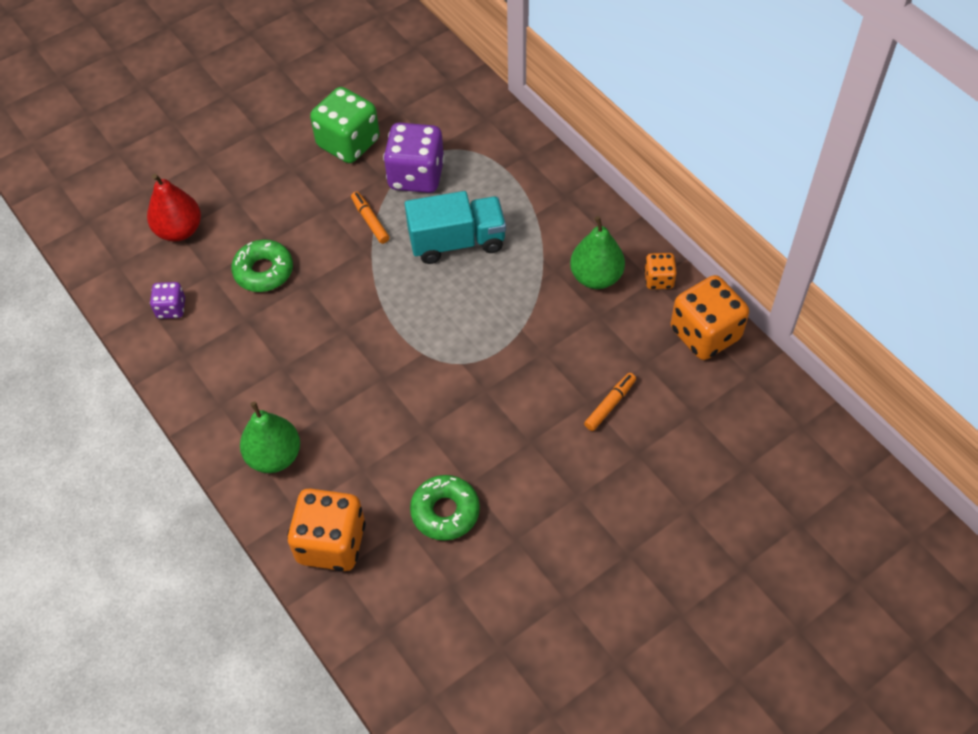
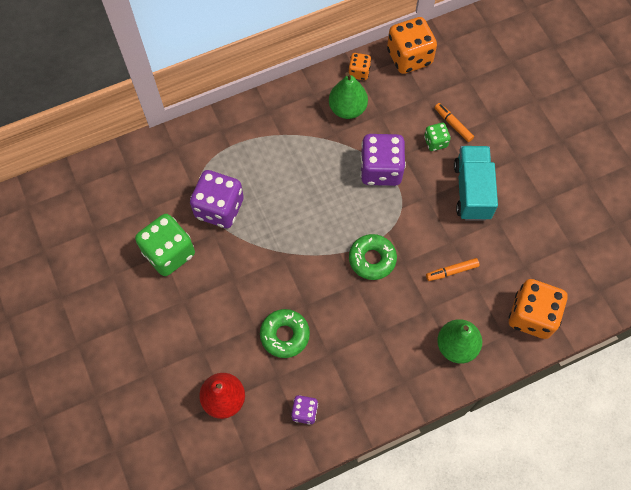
camera: 80 degrees left, 10 degrees up
orange marker [351,192,390,244] -> orange marker moved to [426,258,479,281]
turquoise truck [405,191,506,264] -> turquoise truck moved to [454,146,498,221]
green donut [410,475,480,541] -> green donut moved to [349,234,397,280]
none -> purple dice [360,134,406,186]
none -> green dice [424,123,451,151]

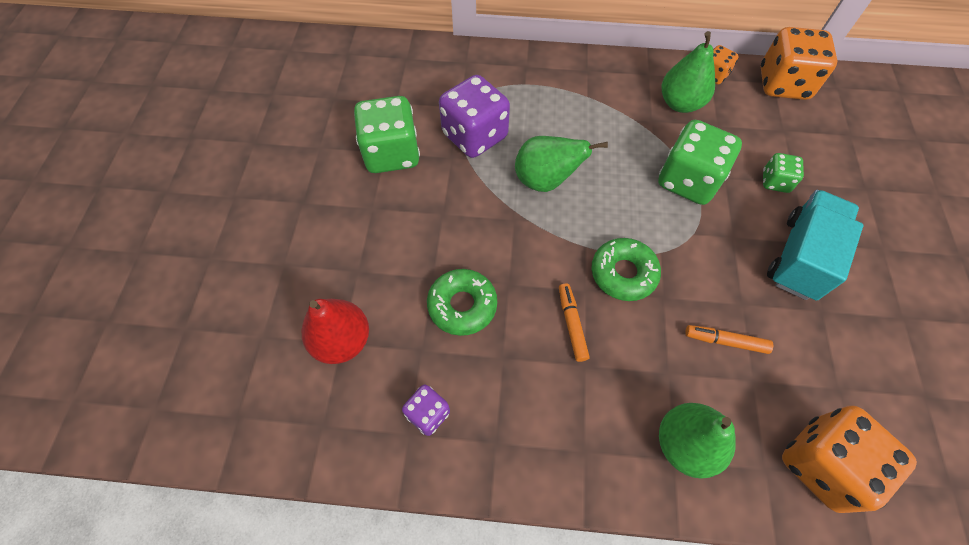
camera: 30 degrees right, 5 degrees down
purple dice [360,134,406,186] -> green dice [658,120,742,205]
orange marker [434,103,474,142] -> orange marker moved to [559,283,590,362]
none -> green pear [515,136,608,192]

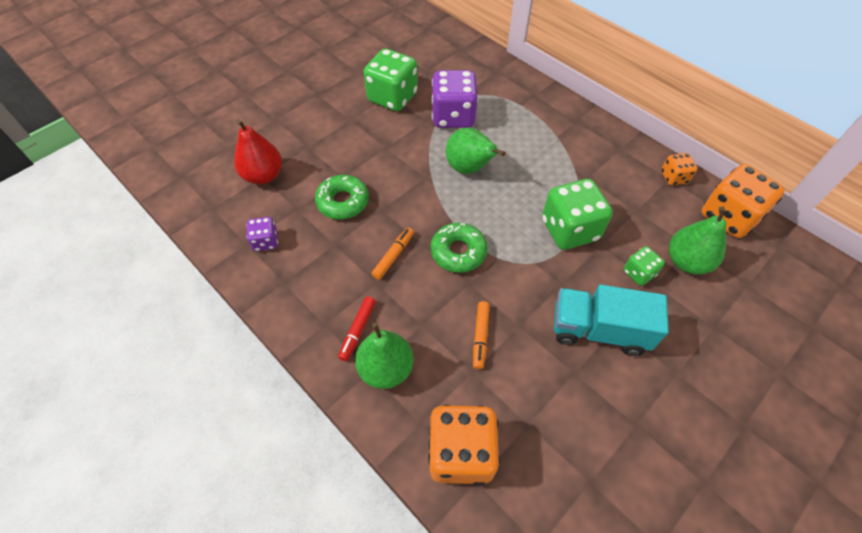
camera: 40 degrees right, 5 degrees down
green pear [662,31,715,113] -> green pear moved to [669,206,726,274]
orange marker [685,325,773,354] -> orange marker turned 135 degrees counterclockwise [473,301,490,369]
turquoise truck [767,190,863,301] -> turquoise truck turned 150 degrees counterclockwise [554,285,669,356]
none -> red marker [338,296,376,361]

